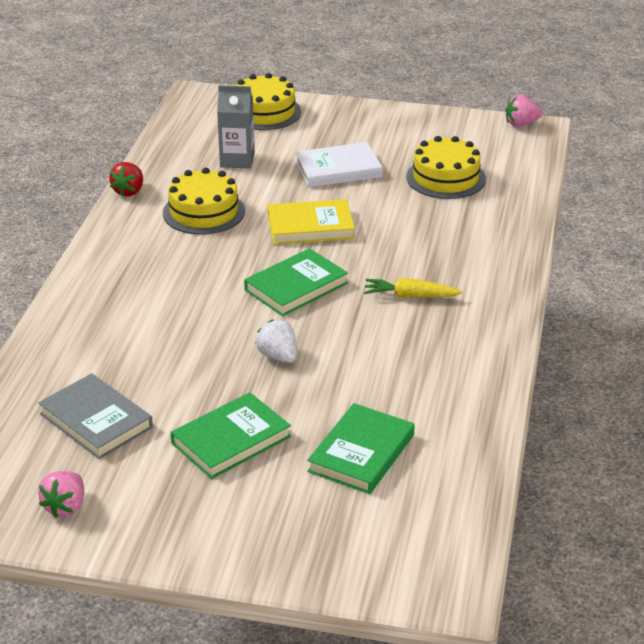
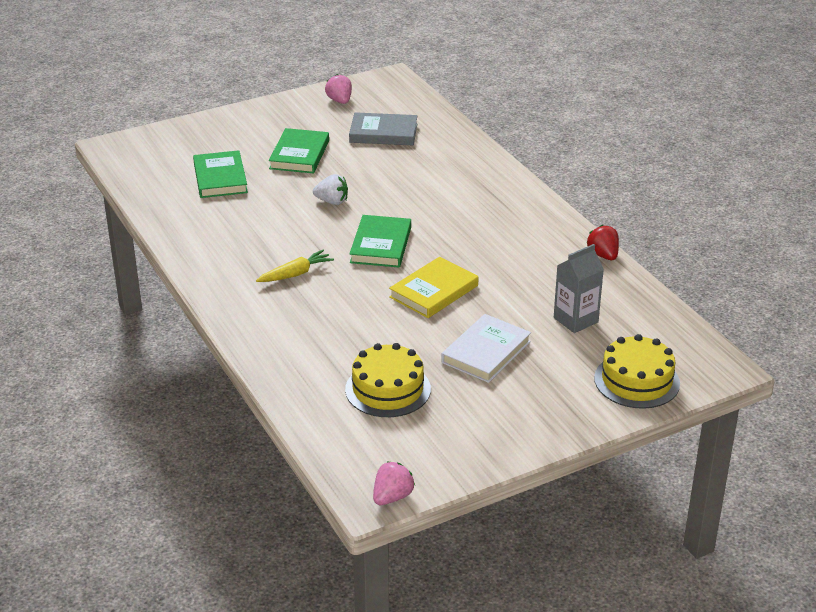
camera: 140 degrees right, 0 degrees up
yellow cake [163,168,245,235] -> none

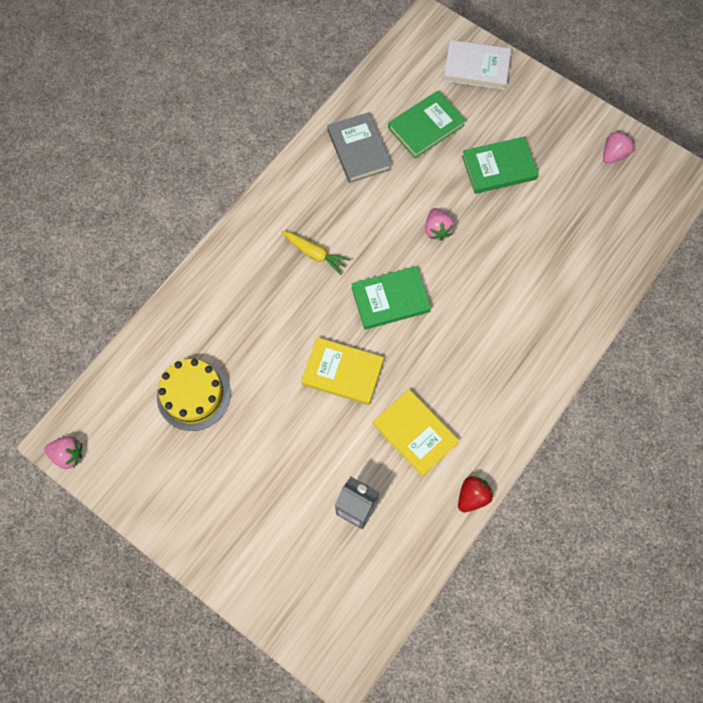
camera: 65 degrees right, 35 degrees up
white strawberry [313,174,348,205] -> pink strawberry [425,208,455,241]
grey book [349,112,417,145] -> grey book moved to [327,112,392,183]
white book [441,314,531,383] -> white book moved to [443,40,511,90]
yellow cake [594,334,680,409] -> none
none -> yellow book [373,389,459,477]

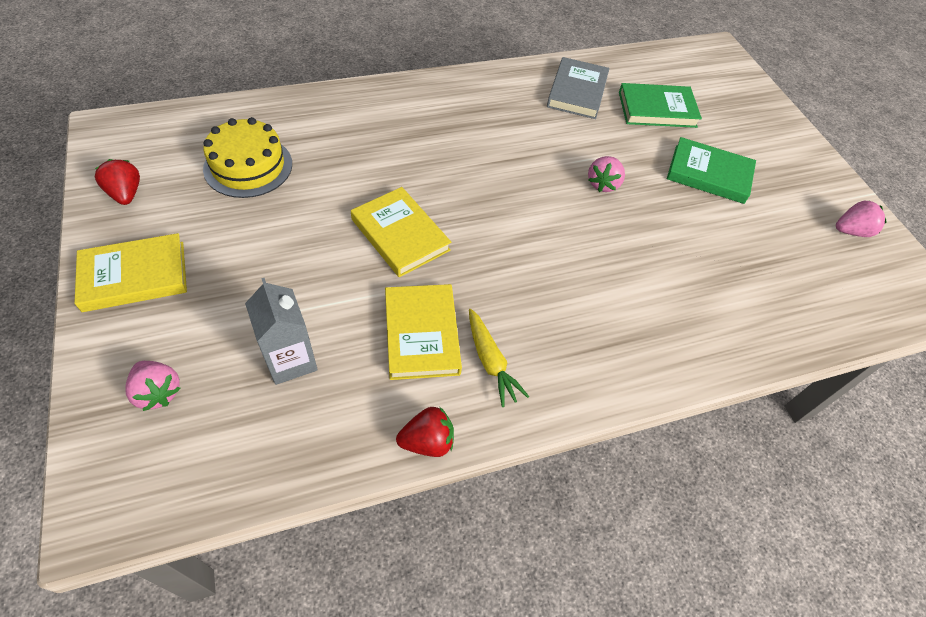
camera: 30 degrees right, 15 degrees down
pink strawberry [44,436,82,469] -> pink strawberry moved to [126,361,181,411]
yellow carrot [281,231,351,275] -> yellow carrot moved to [469,309,529,407]
green book [351,266,431,330] -> none
white book [443,40,511,90] -> none
none -> yellow book [74,233,187,312]
none -> red strawberry [95,159,140,205]

